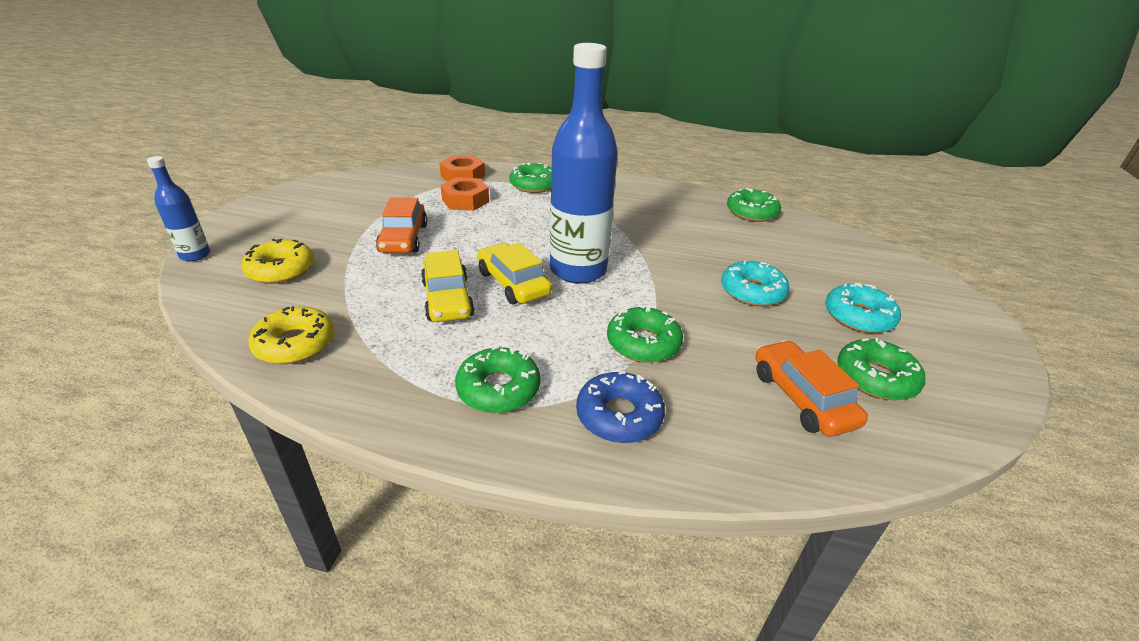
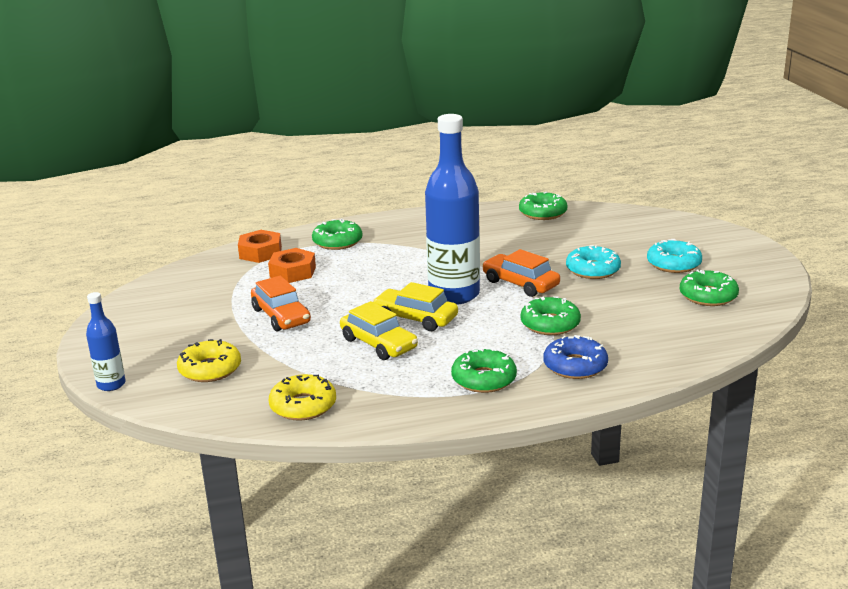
camera: 25 degrees left, 10 degrees down
orange car [755,340,868,437] -> orange car moved to [482,249,560,297]

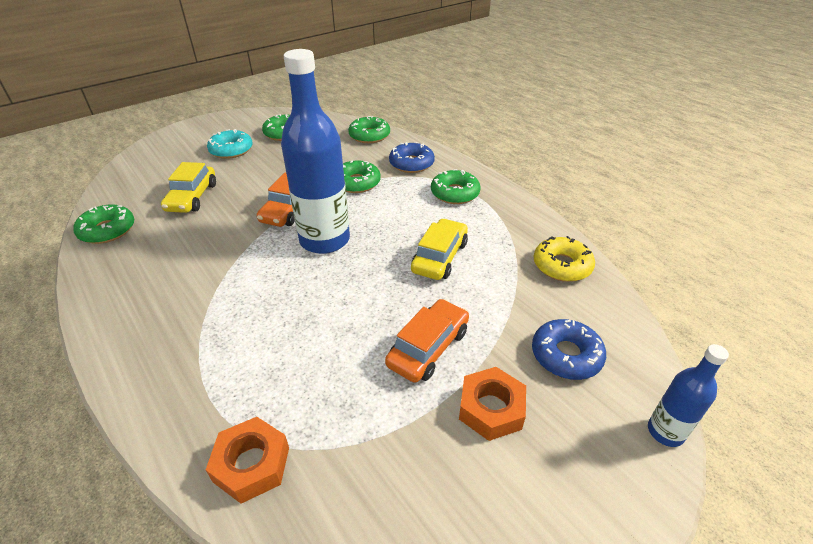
camera: 115 degrees left, 15 degrees up
yellow donut [177,339,241,382] -> blue donut [532,319,606,380]
orange nut [268,248,316,283] -> orange nut moved to [459,367,526,441]
green donut [312,219,363,250] -> green donut moved to [348,116,390,143]
yellow car [372,282,458,331] -> yellow car moved to [161,162,216,213]
turquoise donut [566,245,621,279] -> none

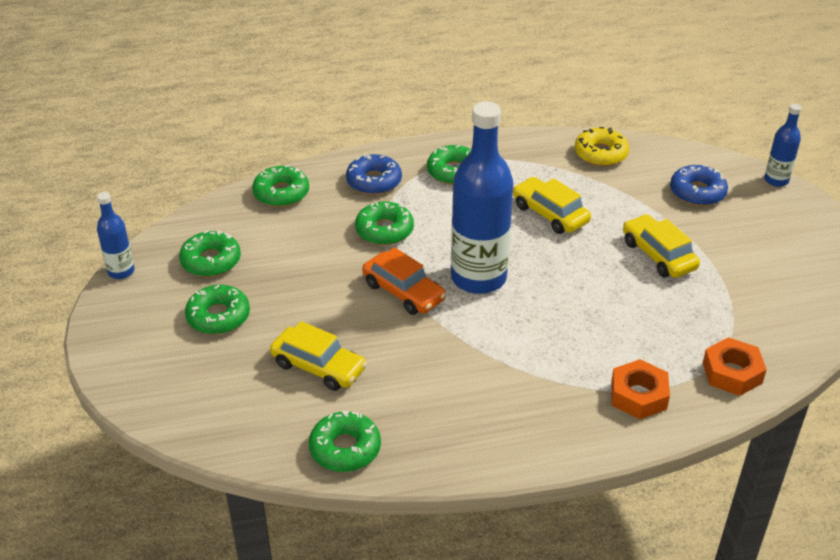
camera: 65 degrees left, 0 degrees up
turquoise donut [207,129,253,159] -> green donut [185,285,250,334]
orange car [385,299,469,383] -> yellow car [623,214,700,278]
orange nut [459,367,526,441] -> orange nut moved to [611,359,670,419]
none -> blue bottle [97,192,135,279]

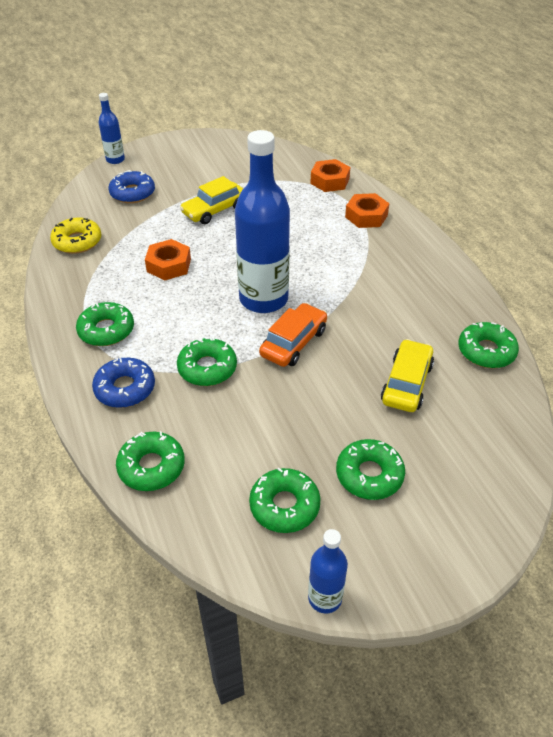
camera: 100 degrees left, 5 degrees up
yellow car [513,177,591,234] -> orange nut [145,239,191,280]

